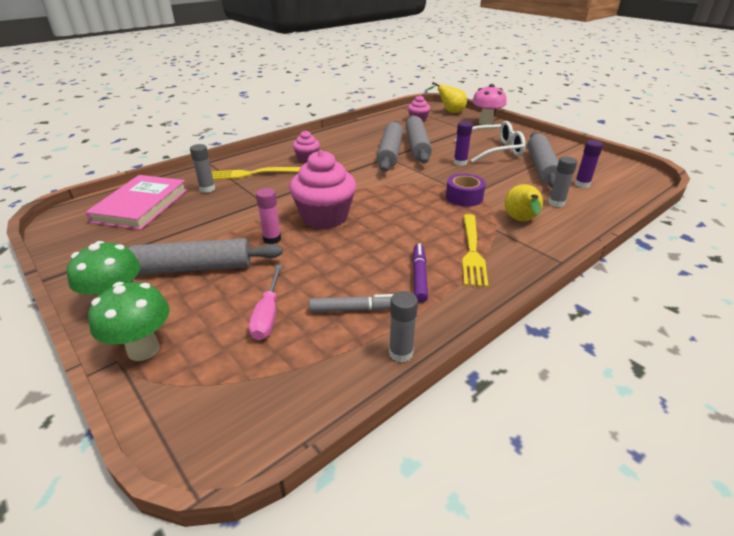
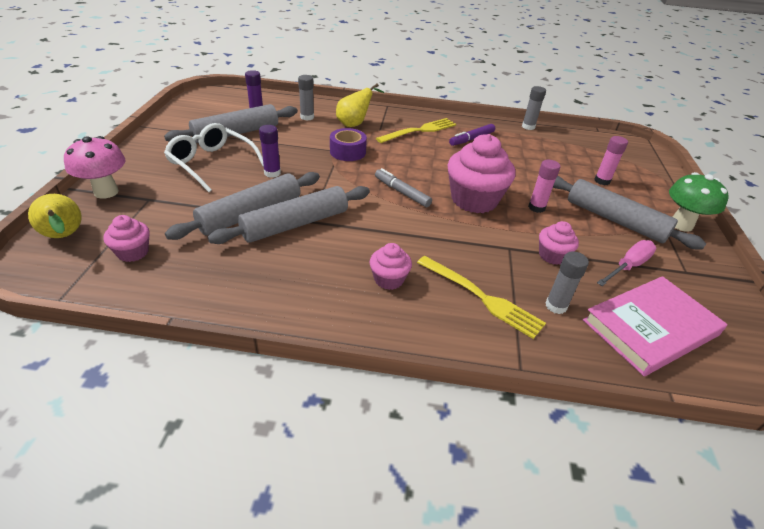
camera: 135 degrees left, 5 degrees up
green mushroom [88,282,170,361] -> none
pink screwdriver [249,265,283,340] -> pink screwdriver moved to [597,240,656,286]
grey marker [309,294,393,313] -> grey marker moved to [375,168,432,207]
none -> pink cupcake [539,221,579,265]
none -> pink glue stick [595,136,628,185]

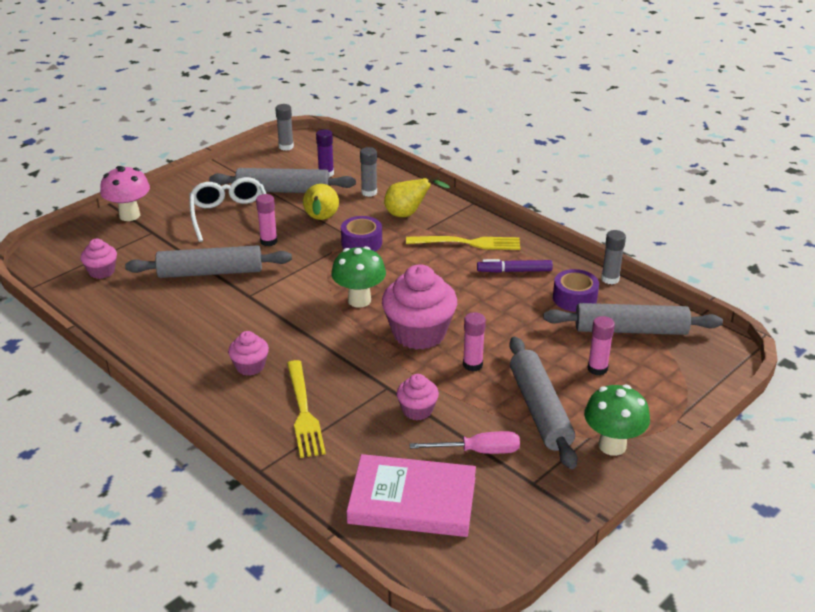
camera: 40 degrees right, 5 degrees down
yellow pear [28,194,82,238] -> yellow pear moved to [303,184,339,220]
grey rolling pin [208,186,370,244] -> grey rolling pin moved to [543,303,723,335]
purple glue stick [259,125,281,178] -> pink glue stick [256,194,278,246]
grey marker [375,168,432,207] -> green mushroom [331,246,386,308]
grey glue stick [545,251,589,314] -> grey glue stick moved to [275,104,294,151]
none -> purple tape [553,269,599,312]

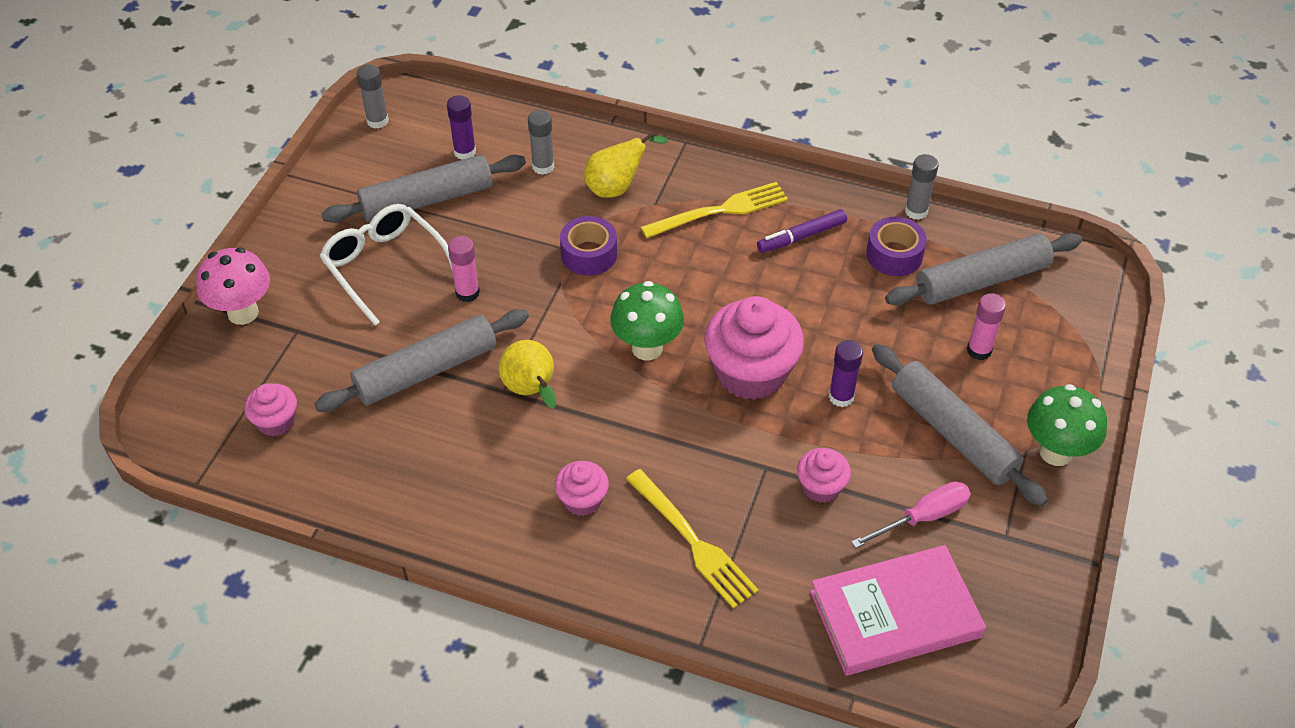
camera: 25 degrees left, 15 degrees up
yellow pear [303,184,339,220] -> yellow pear moved to [499,340,556,409]
pink glue stick [463,312,486,371] -> purple glue stick [829,340,863,407]

